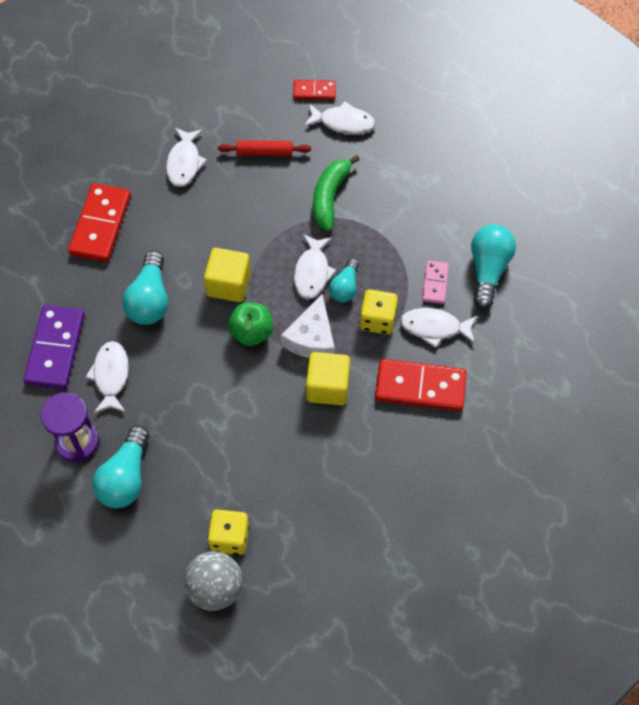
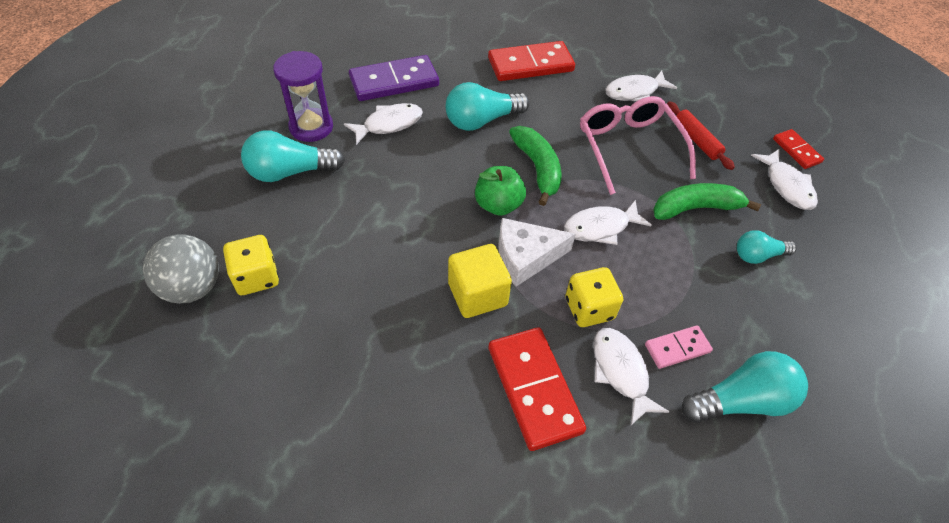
camera: 60 degrees right, 10 degrees down
yellow cube [204,248,251,302] -> green banana [509,126,561,206]
turquoise light bulb [329,258,359,302] -> turquoise light bulb moved to [737,230,796,264]
none -> pink glasses [580,96,696,195]

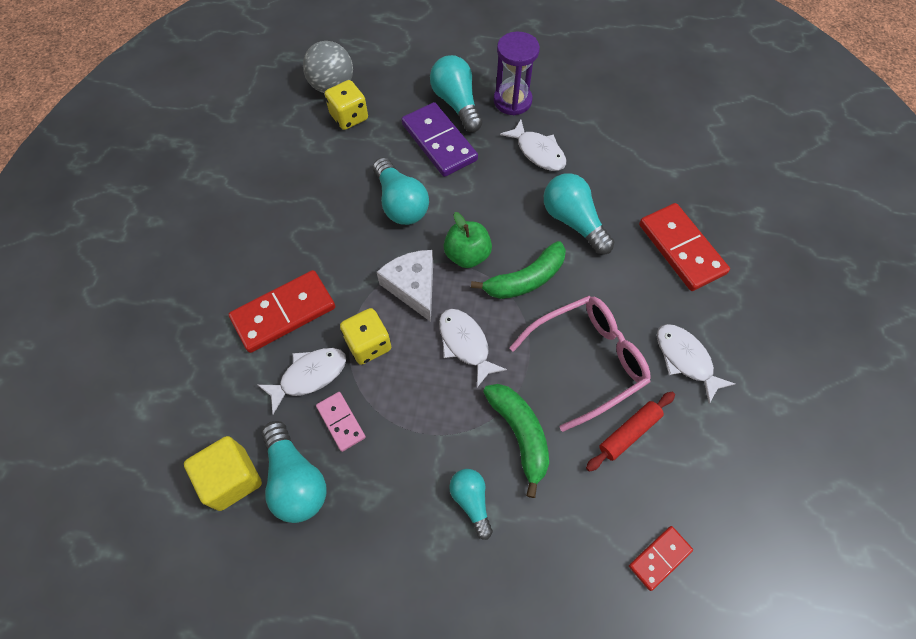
camera: 80 degrees right, 10 degrees up
purple domino [349,55,439,101] -> purple domino moved to [401,102,478,177]
yellow cube [448,244,512,318] -> yellow cube moved to [184,436,262,511]
white fish [751,149,818,210] -> none
none -> turquoise light bulb [373,157,429,225]

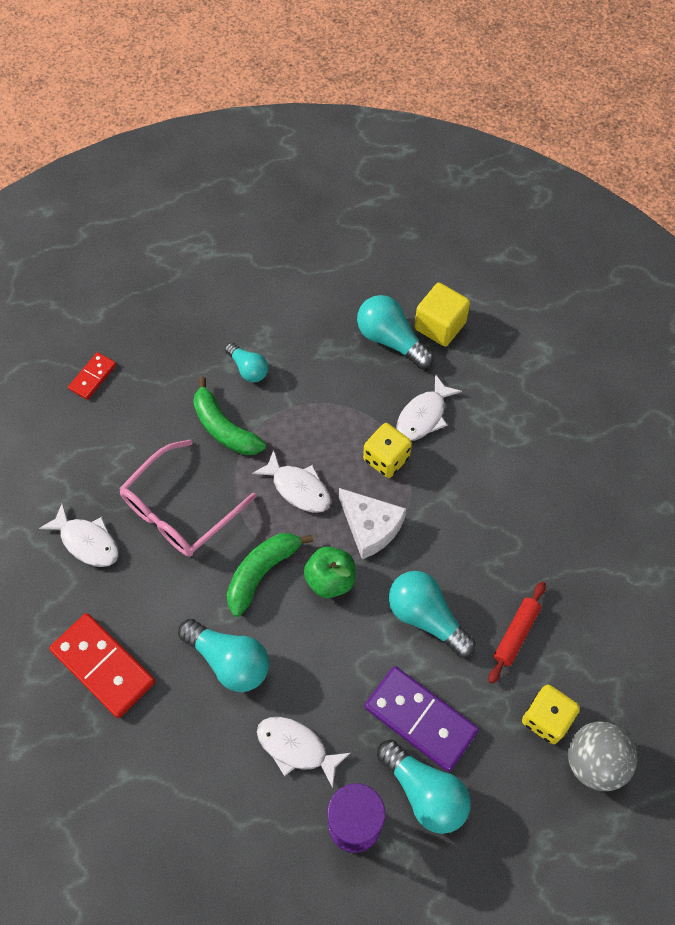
camera: 160 degrees right, 0 degrees up
red domino [229,270,335,353] -> none
pink domino [316,392,366,452] -> none
red rolling pin [586,392,675,472] -> red rolling pin moved to [488,581,546,684]

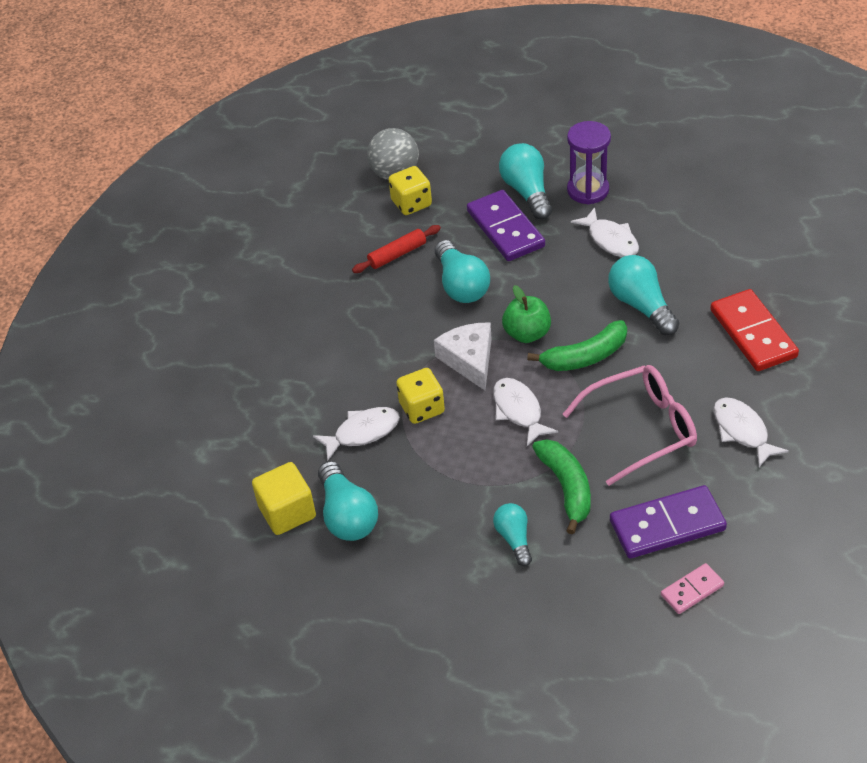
camera: 150 degrees left, 15 degrees down
red domino [68,352,116,400] -> pink domino [661,563,724,614]
none -> purple domino [610,485,727,558]

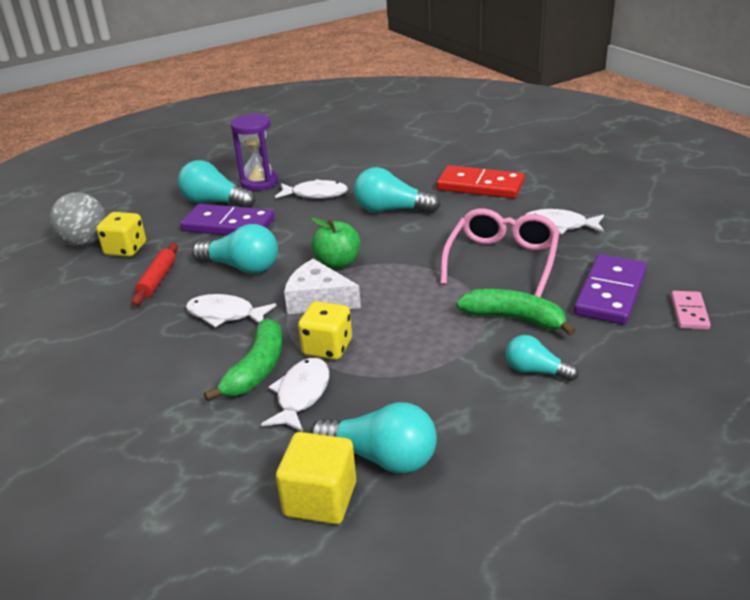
camera: 50 degrees left, 15 degrees down
white fish [493,378,558,446] -> white fish moved to [186,294,277,327]
green banana [527,320,627,371] -> green banana moved to [204,318,283,401]

